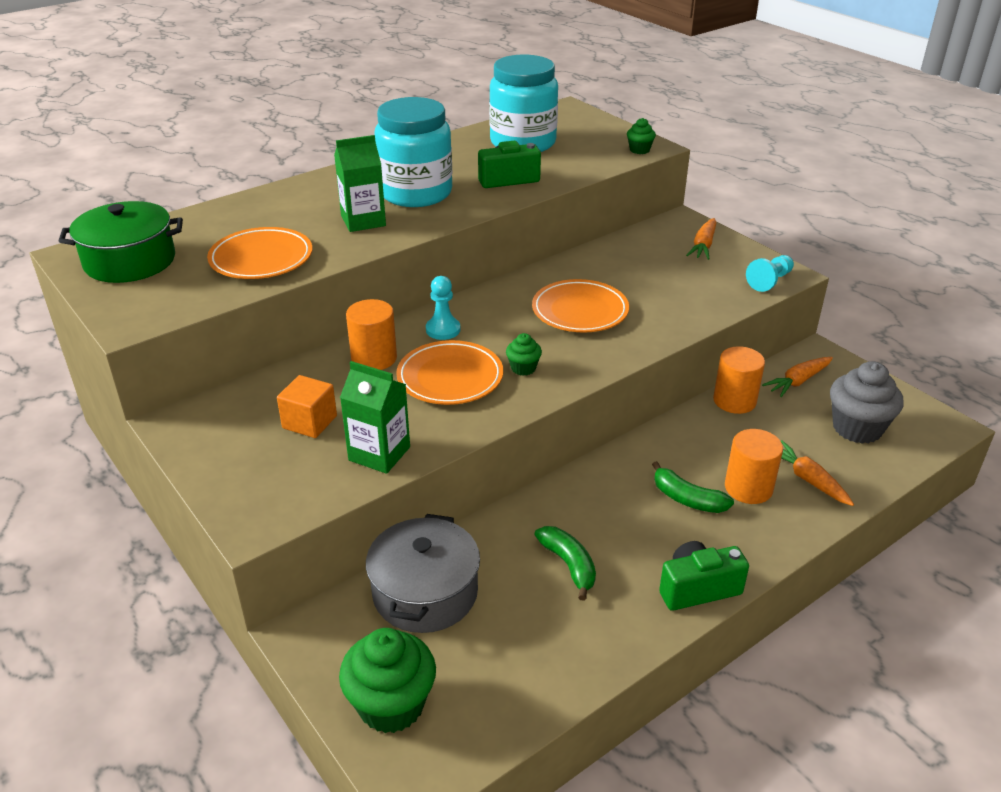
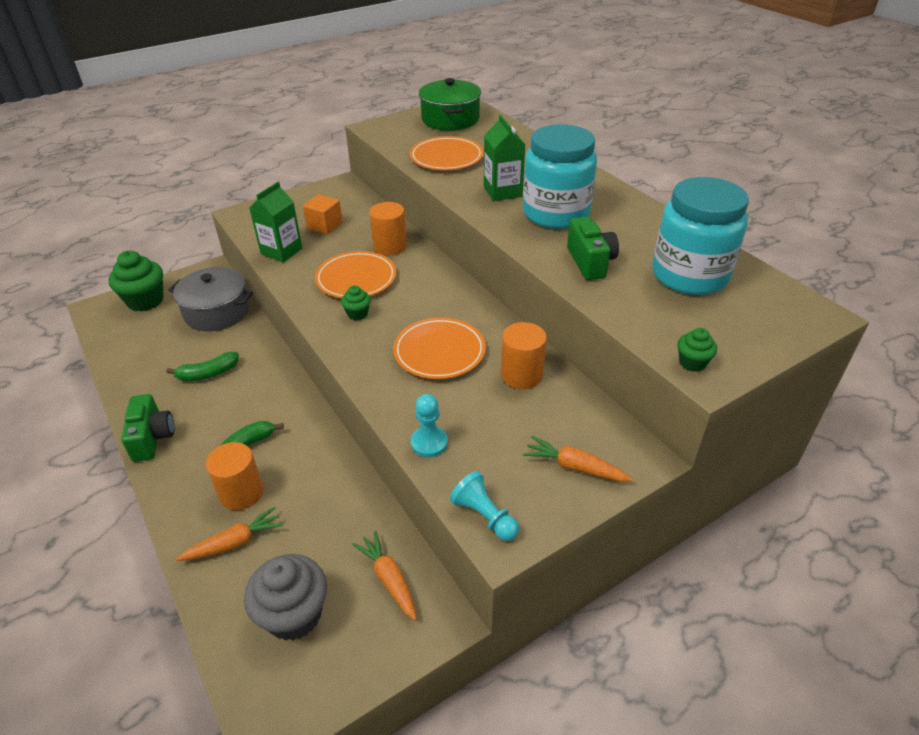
camera: 95 degrees right, 5 degrees up
turquoise pawn [426,276,461,340] -> turquoise pawn moved to [411,394,448,458]
orange cylinder [713,346,765,414] -> orange cylinder moved to [501,322,547,389]

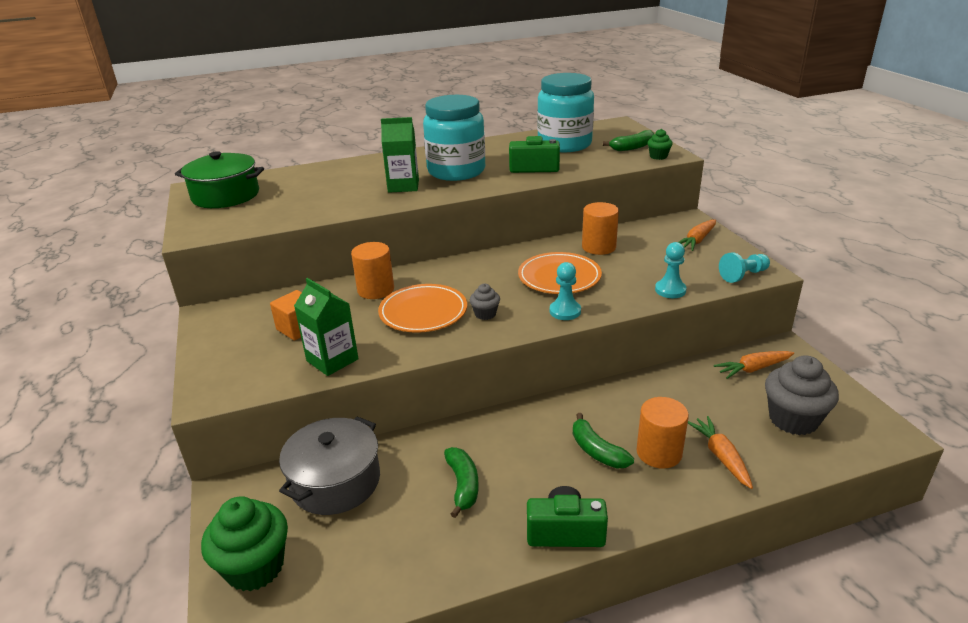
camera: 75 degrees left, 10 degrees down
green cupcake [341,286,371,320] -> grey cupcake [470,284,500,320]
orange plate [410,136,484,170] -> none
none -> turquoise pawn [550,262,581,320]
none -> green banana [603,130,654,151]

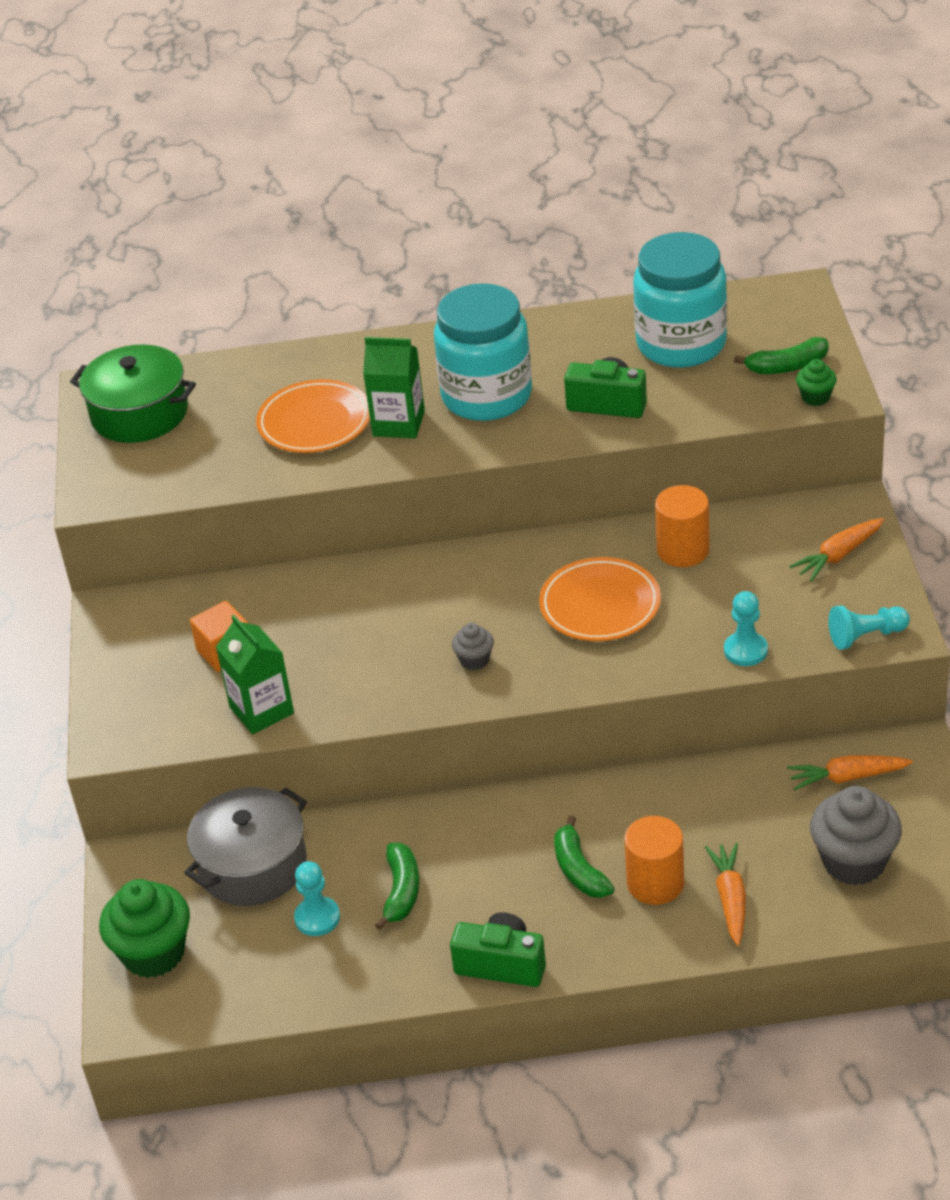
camera: 15 degrees right, 10 degrees up
orange cylinder [351,242,394,299] -> none
orange plate [378,284,467,333] -> orange plate moved to [256,379,370,453]
turquoise pawn [550,262,581,320] -> turquoise pawn moved to [294,861,340,936]

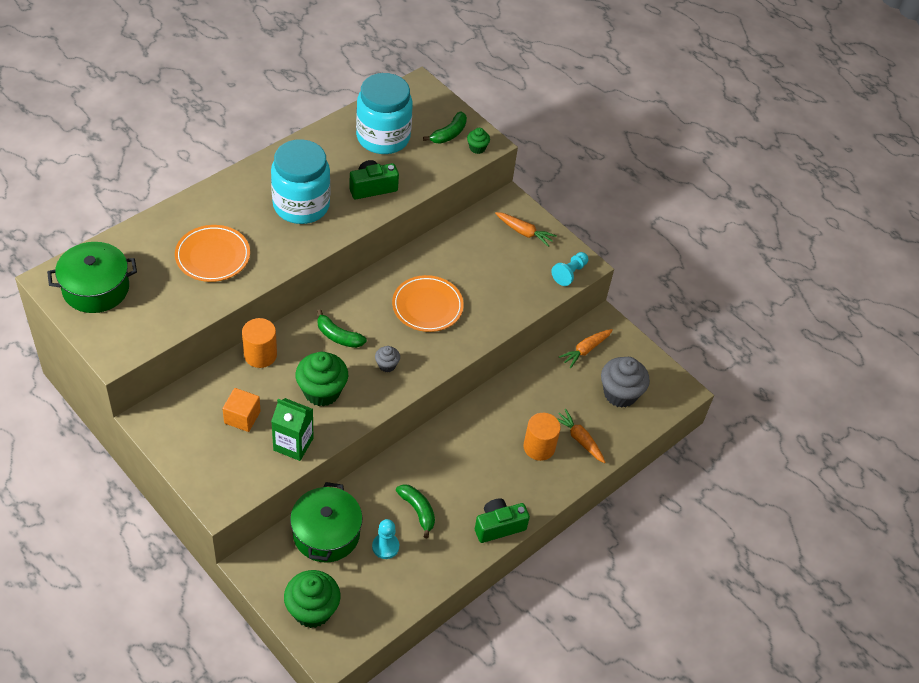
camera: 45 degrees left, 10 degrees up
grey pot [184,787,307,906] -> green pot [290,482,363,563]
green carton [363,337,425,438] -> none
green banana [554,815,615,898] -> green banana moved to [317,309,367,348]
orange cylinder [655,485,710,567] -> orange cylinder moved to [242,318,277,368]
turquoise pawn [724,591,768,666] -> none
orange carrot [790,518,884,582] -> orange carrot turned 75 degrees counterclockwise [495,212,557,247]
none -> green cupcake [295,352,348,407]

